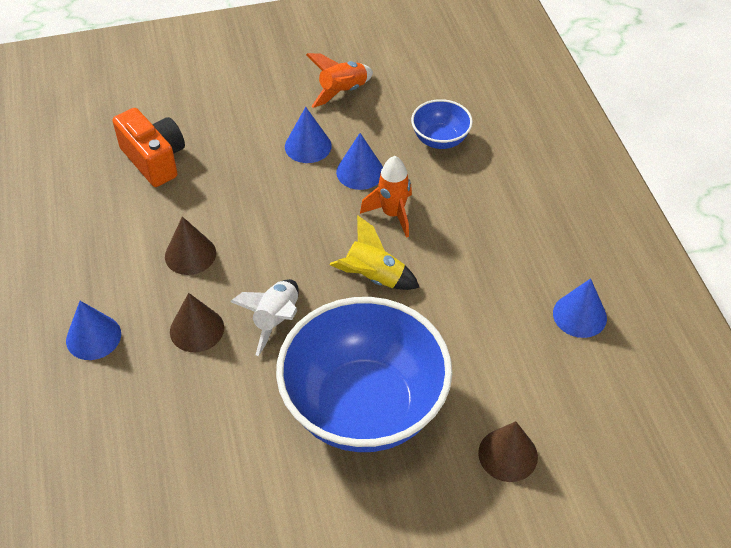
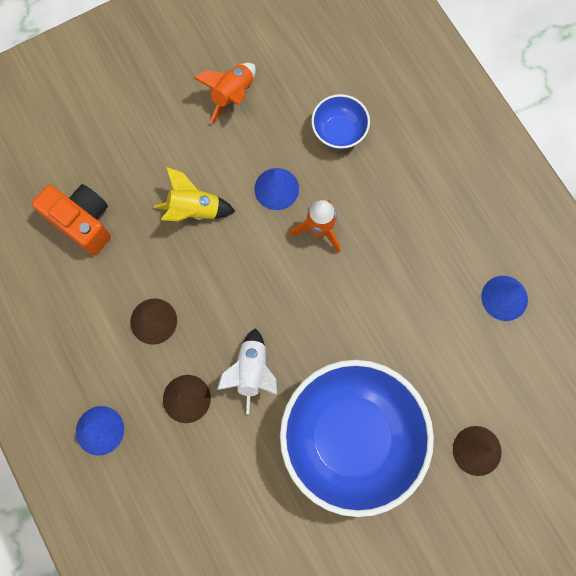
camera: 15 degrees left, 25 degrees up
blue cone [285,107,332,163] -> none
yellow rocket [330,215,420,290] -> yellow rocket moved to [154,167,235,221]

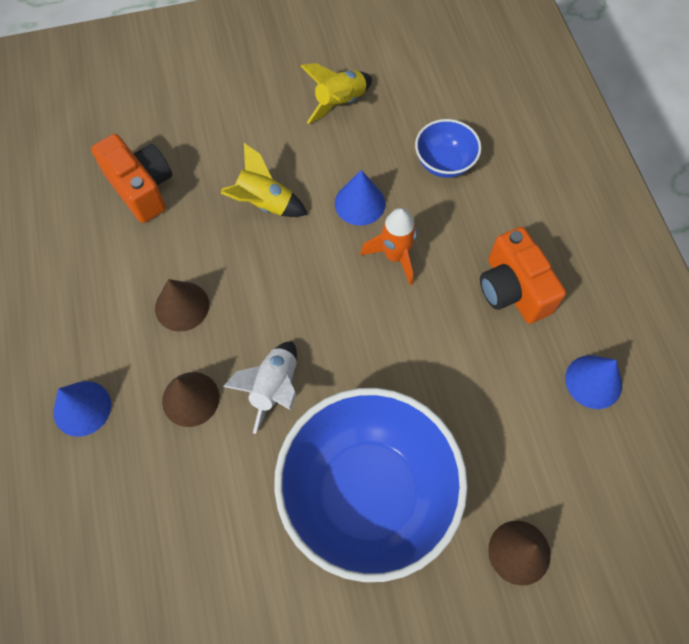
camera: 15 degrees right, 10 degrees down
orange rocket [194,63,256,124] -> yellow rocket [301,63,372,124]
none -> orange camera [480,227,566,324]

